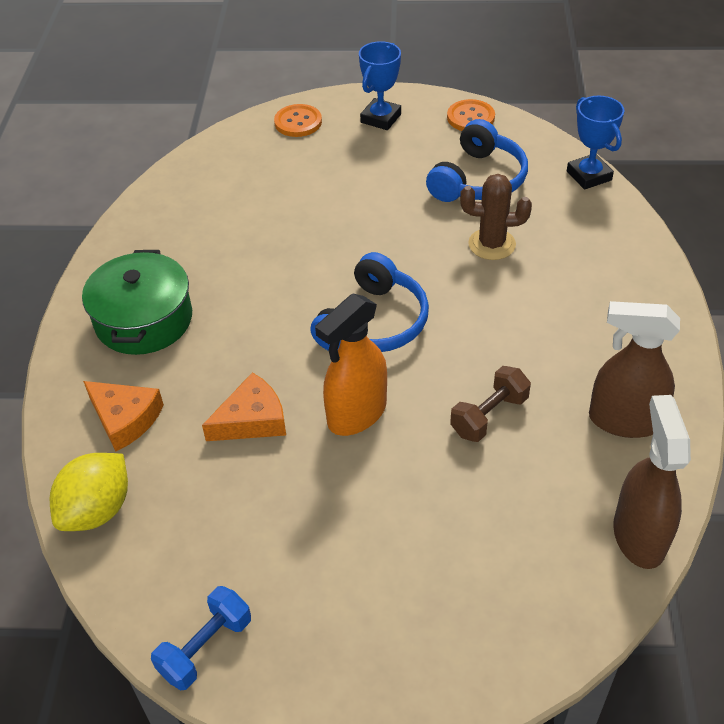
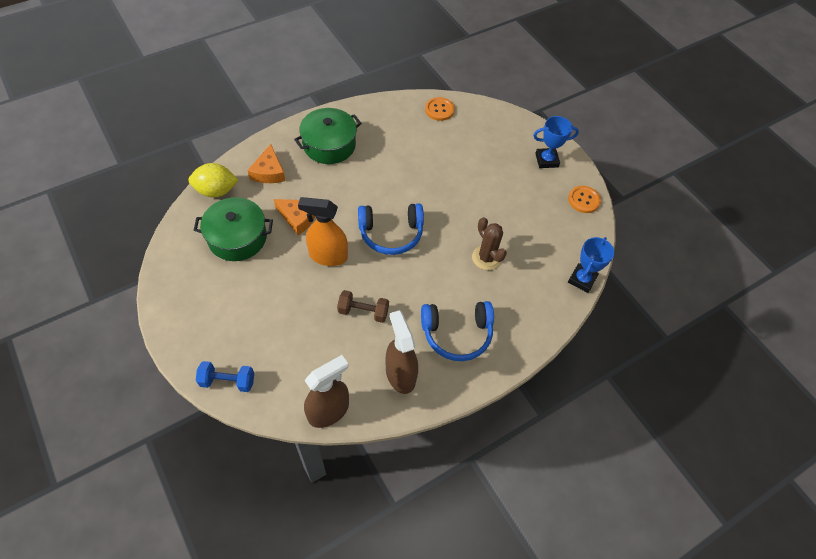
camera: 50 degrees right, 10 degrees up
blue dumbbell [151,586,251,690] -> blue dumbbell moved to [196,361,254,392]
orange button [274,104,322,137] -> orange button moved to [425,97,455,121]
blue headphones [426,119,528,202] -> blue headphones moved to [421,301,494,361]
none -> green pot [194,197,273,261]

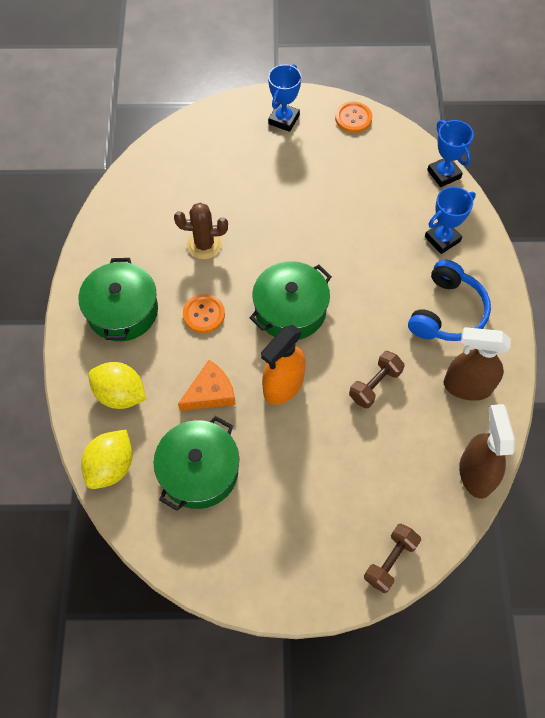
camera: 55 degrees left, 5 degrees up
blue dumbbell [196,361,254,392] -> brown dumbbell [364,524,421,593]
orange cheese [247,144,285,183] -> yellow lemon [88,362,146,409]
blue headphones [358,203,424,255] -> green pot [249,261,332,340]
orange button [425,97,455,121] -> orange button moved to [183,294,225,333]
brown cactus [472,217,507,270] -> brown cactus moved to [174,203,228,259]
none -> blue trophy [425,187,476,254]

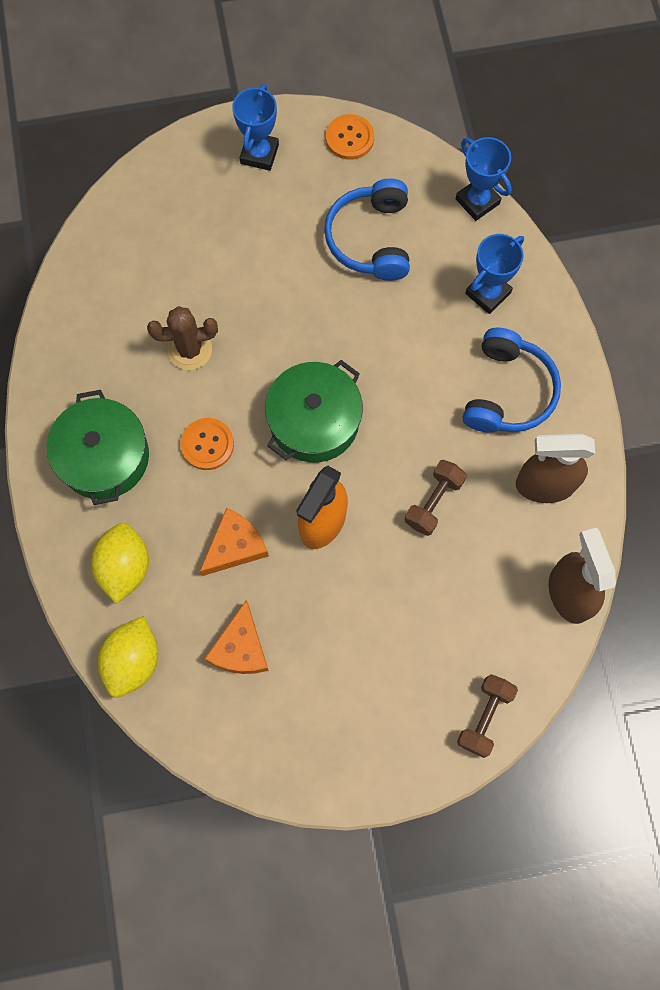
camera: 10 degrees left, 10 degrees up
yellow lemon [88,362,146,409] -> yellow lemon turned 75 degrees clockwise [91,523,149,604]
green pot [154,416,239,511] -> orange cheese [205,600,269,674]
none -> blue headphones [324,178,410,281]

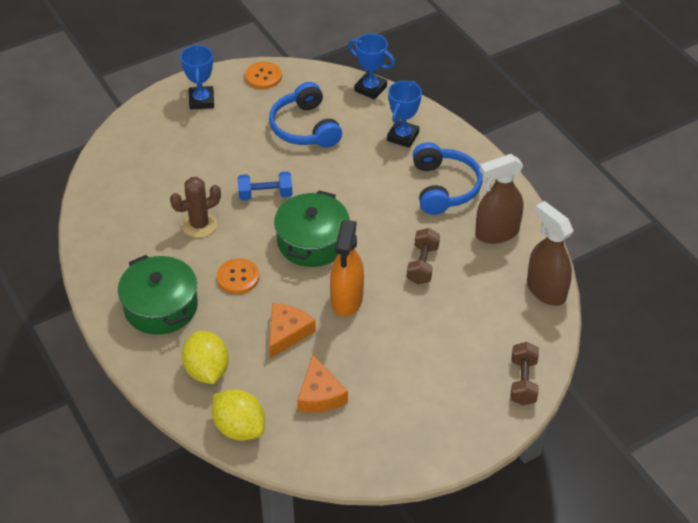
camera: 20 degrees left, 25 degrees down
yellow lemon [98,616,158,698] -> yellow lemon turned 45 degrees counterclockwise [212,389,265,441]
none -> blue dumbbell [238,171,293,200]

